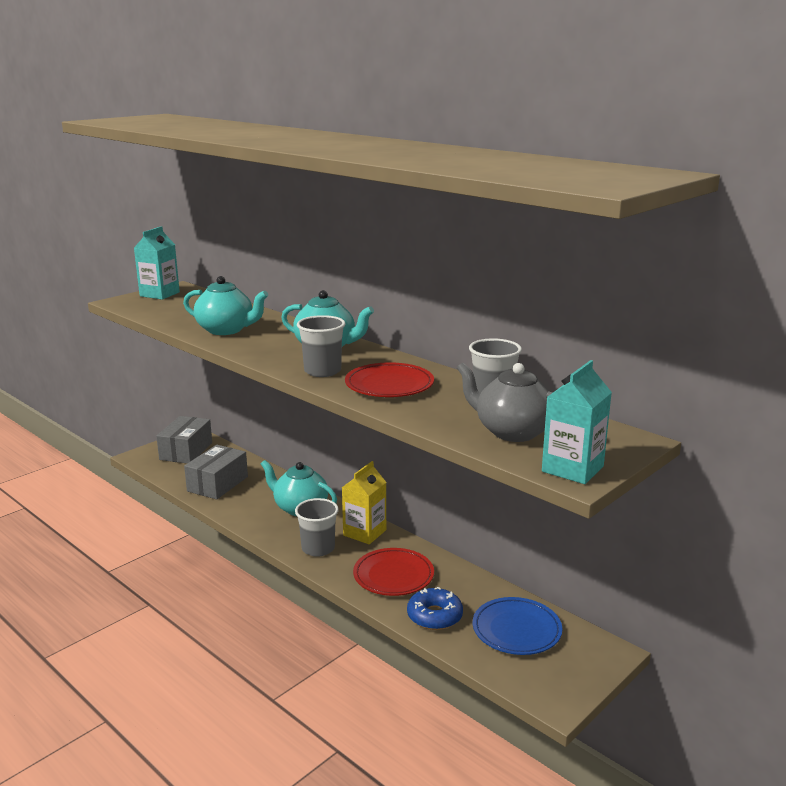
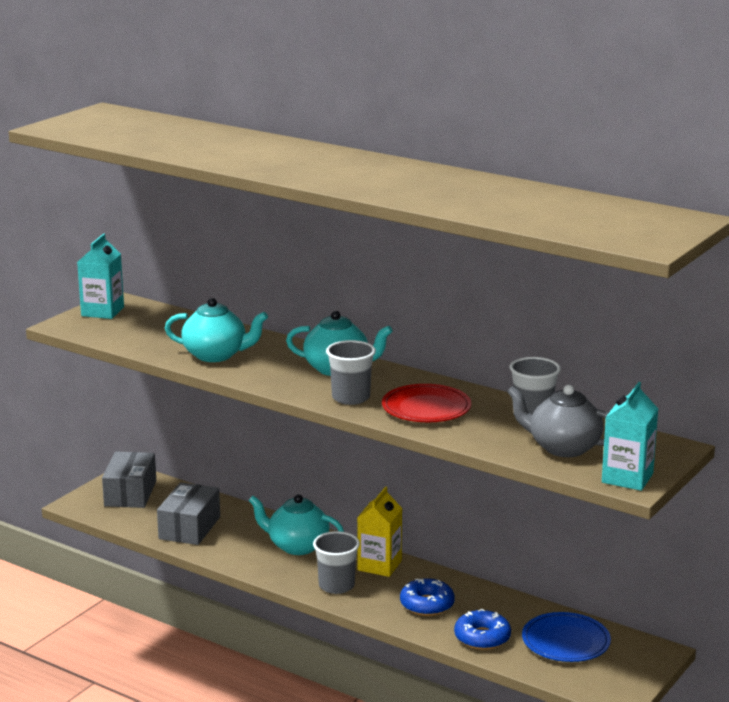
camera: 10 degrees left, 0 degrees up
red plate [353,548,434,596] -> blue donut [400,578,455,616]

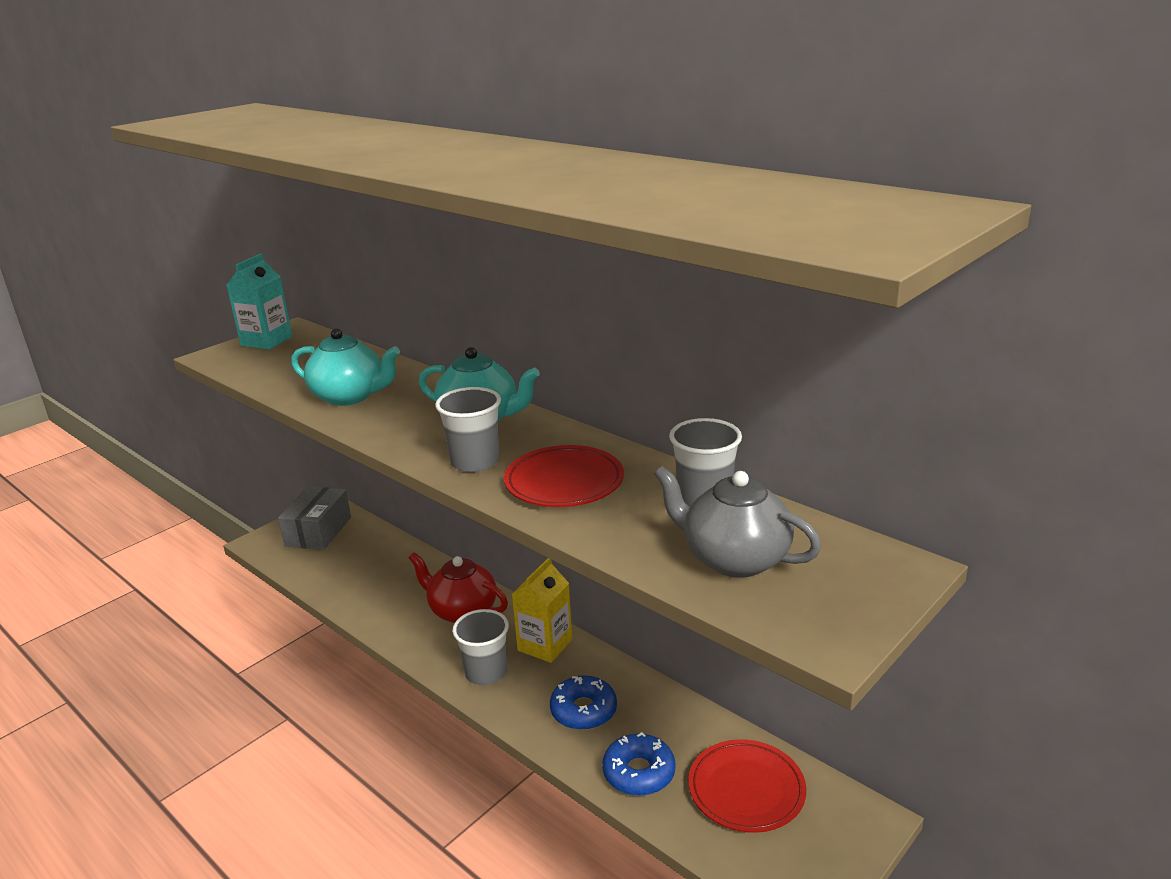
camera: 10 degrees right, 5 degrees up
grey box [157,482,220,545] -> none
turquoise teapot [248,494,344,555] -> red teapot [408,552,508,623]
blue plate [522,612,611,662] -> red plate [689,739,806,833]
turquoise carton [602,382,658,491] -> none

